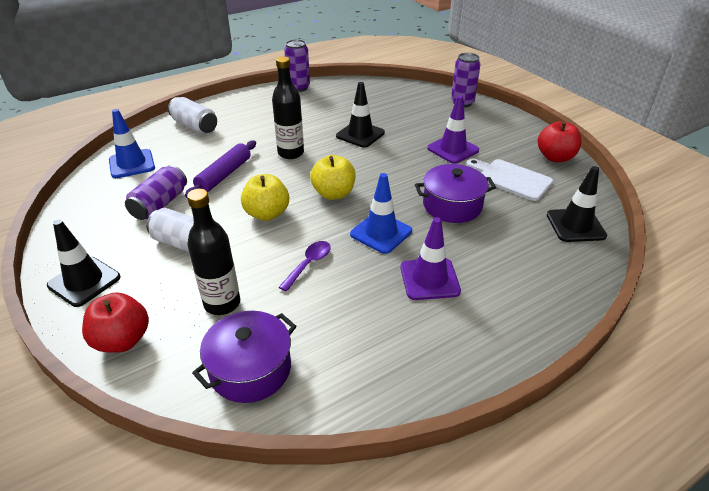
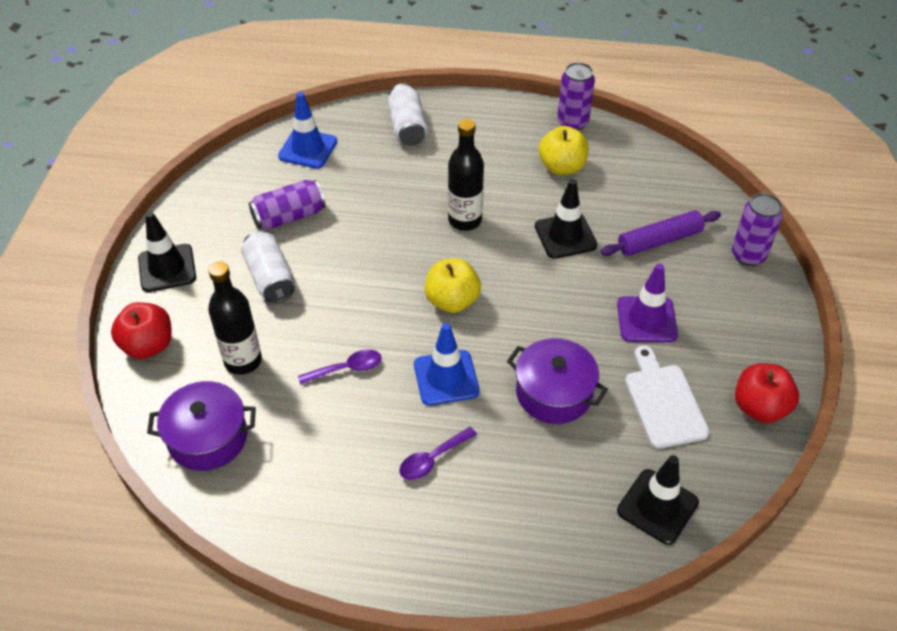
camera: 40 degrees right, 10 degrees up
purple rolling pin [185,141,256,198] -> purple rolling pin moved to [600,210,721,256]
yellow apple [241,174,289,221] -> yellow apple moved to [539,126,589,175]
purple traffic cone [400,217,461,300] -> purple spoon [400,427,477,480]

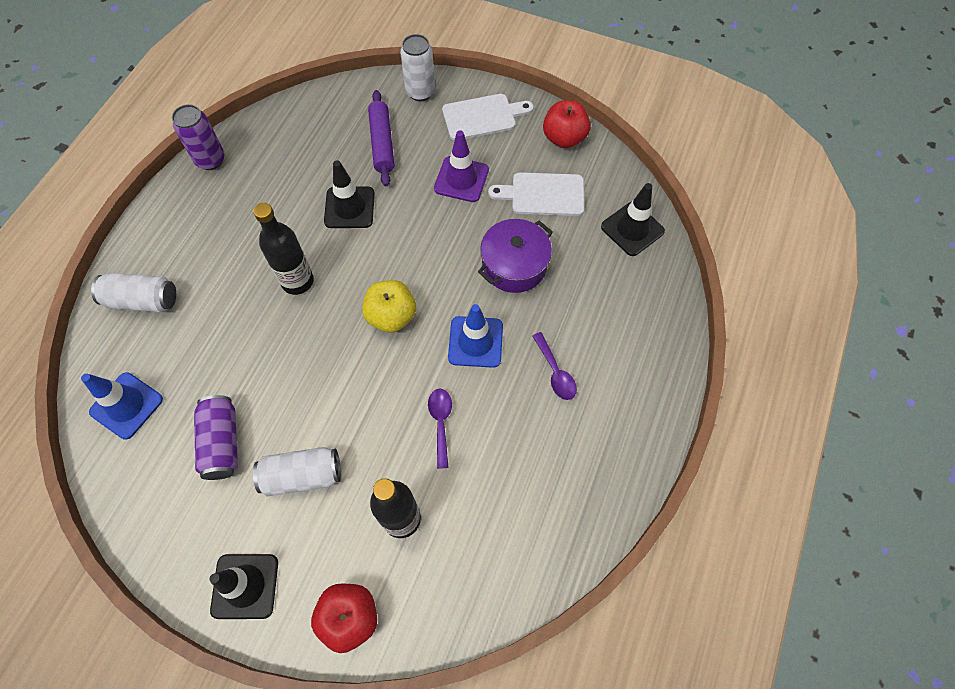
camera: 75 degrees left, 15 degrees up
purple pot [147,381,256,471] -> none
yellow apple [539,126,589,175] -> none
purple can [732,193,783,266] -> white can [400,34,435,101]
none -> white cutting board [442,94,534,140]

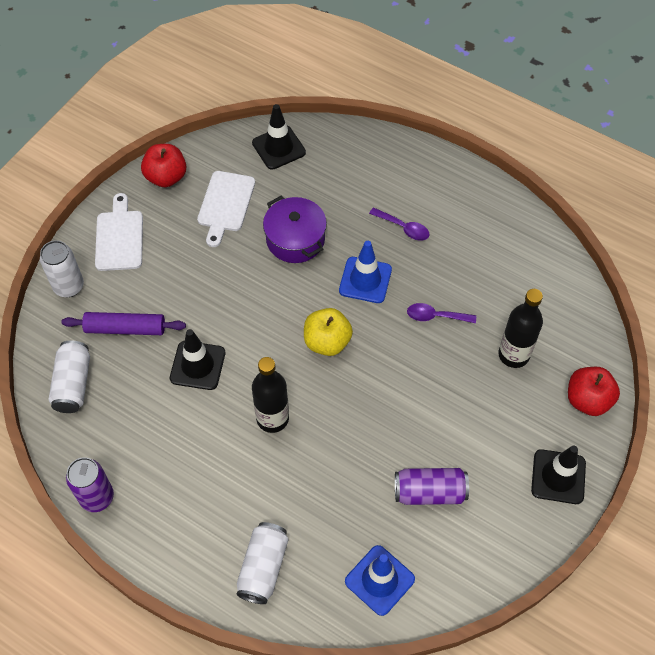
camera: 80 degrees left, 5 degrees down
white can [253,447,341,496] -> white can moved to [48,340,90,413]
purple traffic cone [434,130,489,202] -> none
purple spoon [532,332,577,400] -> purple spoon turned 45 degrees clockwise [369,207,429,241]

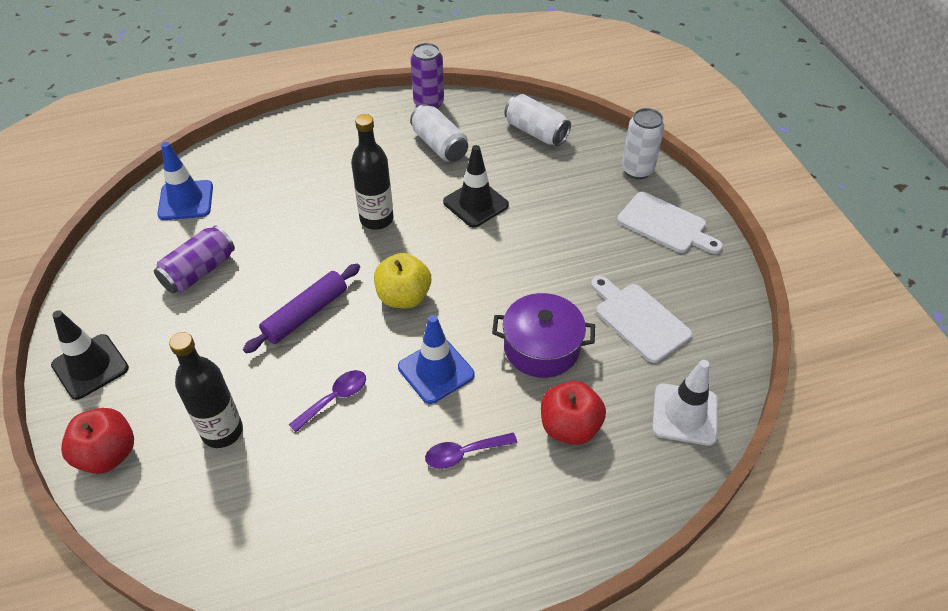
camera: 130 degrees right, 10 degrees down
purple rolling pin [61,312,186,335] -> purple rolling pin moved to [243,263,360,353]
red apple [141,144,186,187] -> red apple moved to [541,381,606,445]
white can [237,522,288,604] -> white can moved to [410,104,468,162]
black traffic cone [252,104,306,170] -> white traffic cone [652,360,718,446]

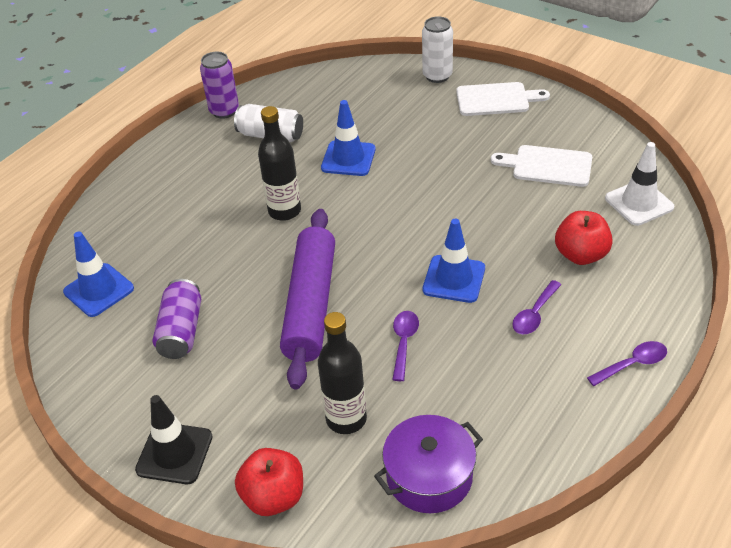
camera: 35 degrees left, 5 degrees down
purple rolling pin [243,263,360,353] -> purple rolling pin [280,209,335,390], size x1.61
yellow apple [374,253,431,308] -> none
black traffic cone [443,145,509,227] -> blue traffic cone [321,100,376,176]
purple pot [492,293,595,378] -> purple pot moved to [374,415,483,513]
white can [504,94,571,146] -> none
none -> purple spoon [587,341,667,386]

